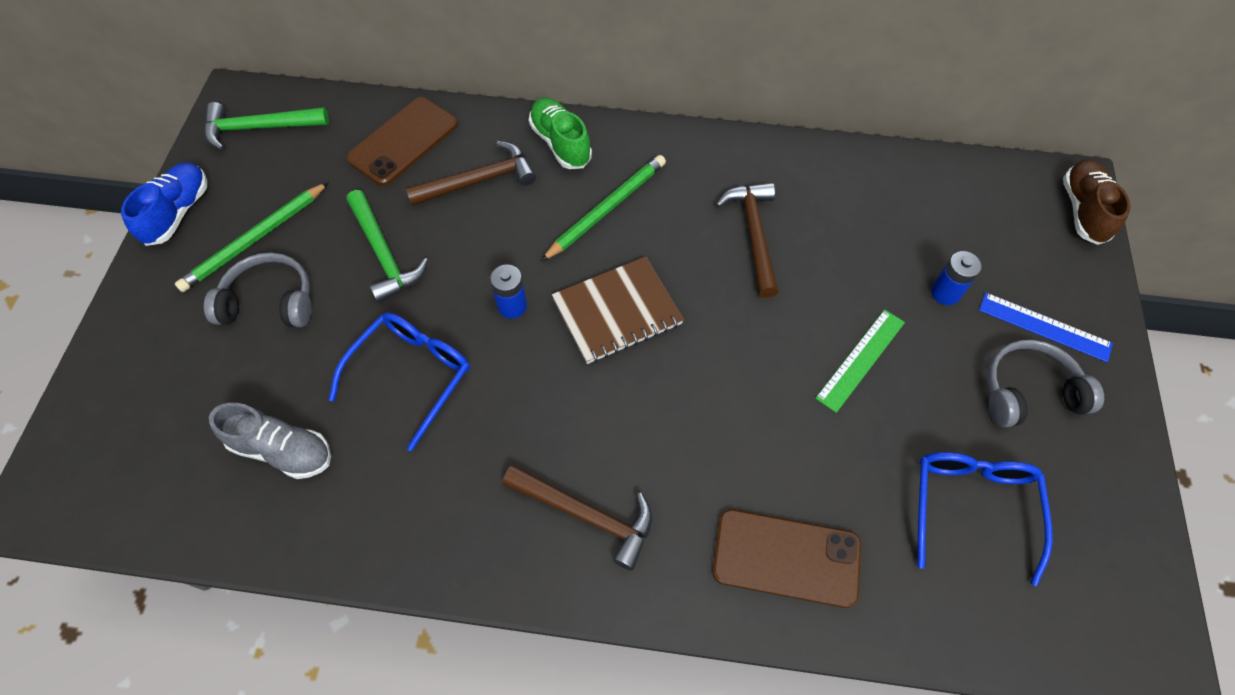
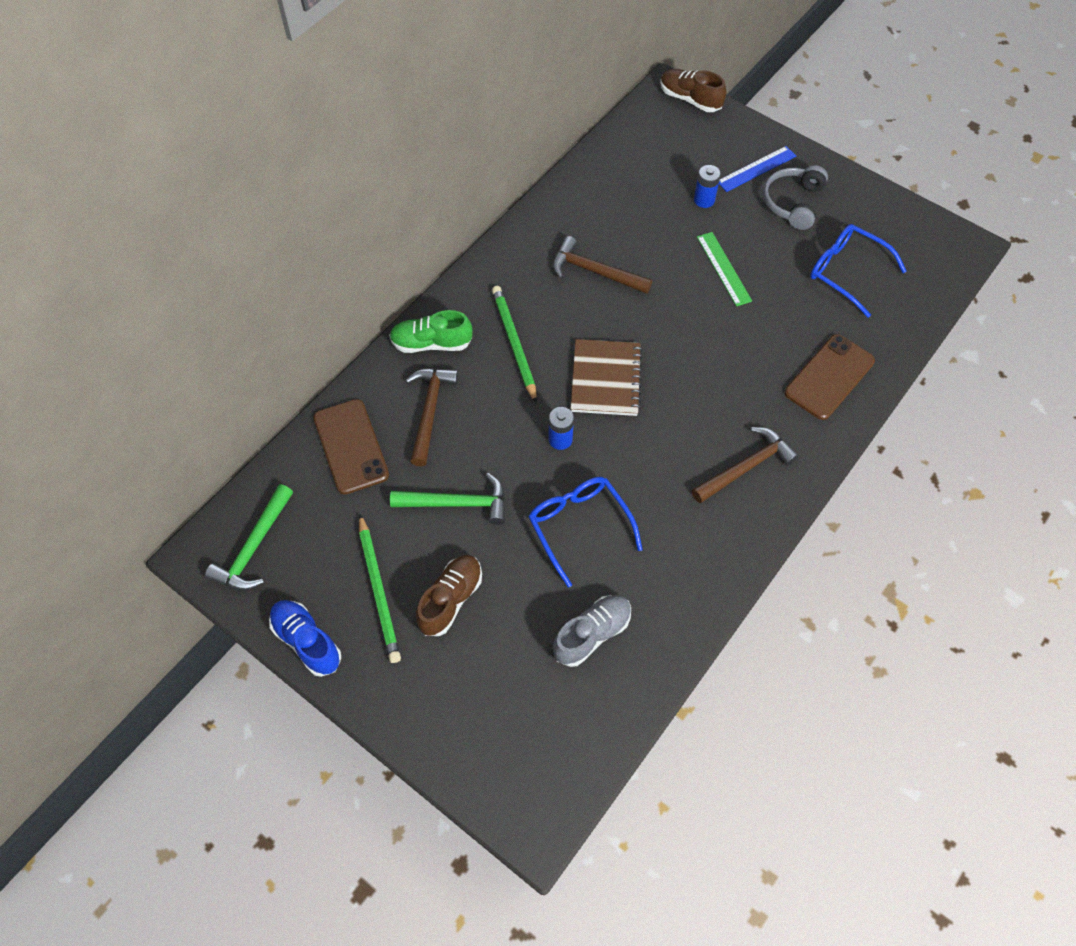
camera: 60 degrees left, 0 degrees up
grey headphones [204,253,312,327] -> brown shoe [416,555,482,636]

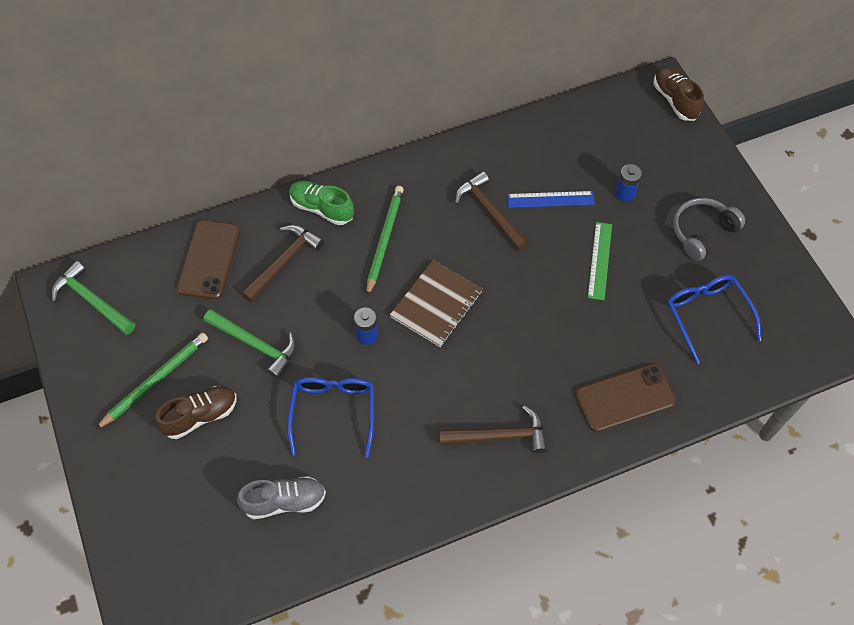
camera: 30 degrees right, 0 degrees up
green hammer [205,484,293,590] -> green hammer turned 75 degrees clockwise [51,261,135,335]
blue shoe [269,600,341,677] -> none
green pencil [359,514,401,663] -> green pencil turned 150 degrees counterclockwise [95,333,208,430]
blue ruler [719,146,796,192] -> blue ruler moved to [507,191,595,208]

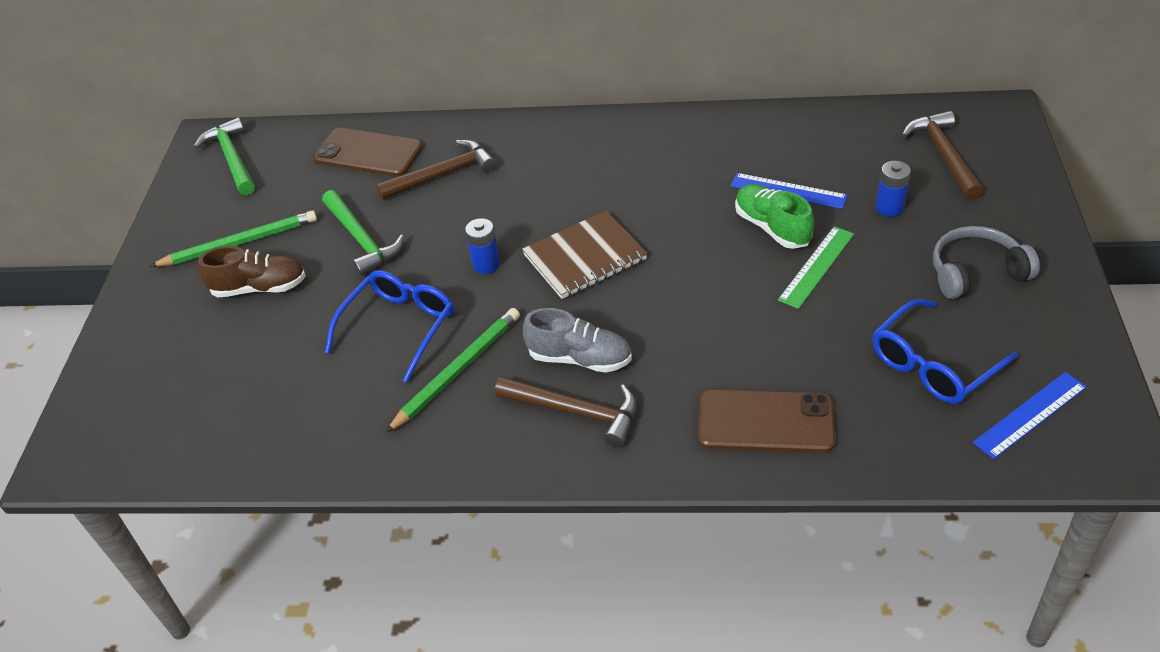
camera: 30 degrees right, 15 degrees down
brown phone [177,220,240,299] -> brown phone turned 75 degrees clockwise [314,128,423,177]
grey shoe [237,476,326,519] -> grey shoe moved to [523,308,632,373]
green shoe [289,180,354,225] -> green shoe moved to [735,184,814,249]
green pencil [367,186,404,296] -> green pencil moved to [386,308,520,433]
brown hammer [455,171,529,251] -> brown hammer moved to [902,111,983,200]
brown shoe [653,66,704,121] -> none
blue glasses [667,274,762,364] -> blue glasses turned 135 degrees counterclockwise [872,299,1019,404]
none -> blue ruler [973,372,1087,459]

